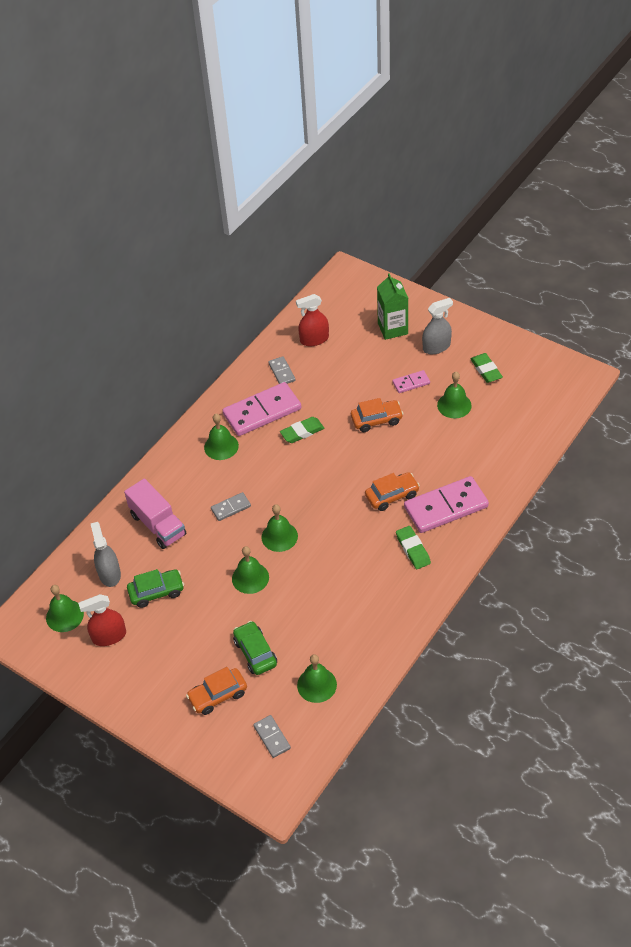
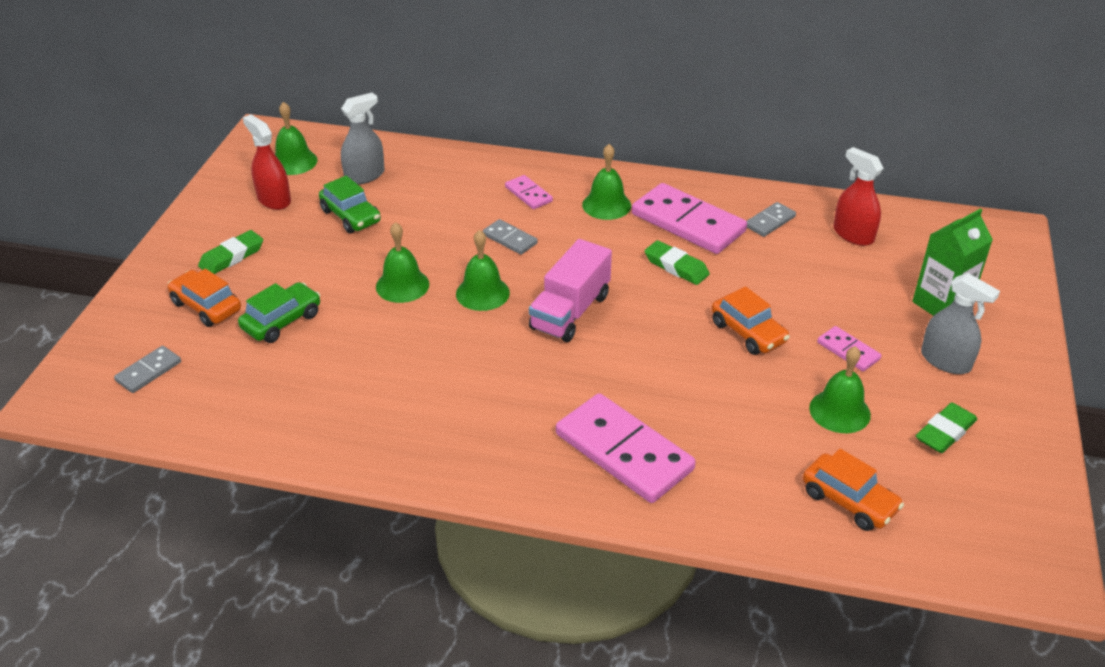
camera: 65 degrees right, 10 degrees down
pink truck [124,478,186,549] -> pink truck moved to [529,239,612,342]
green bell [297,654,337,703] -> none
orange car [365,472,420,511] -> orange car moved to [803,449,904,531]
green eraser [396,526,431,569] -> green eraser moved to [198,230,263,274]
none -> pink domino [505,175,553,209]

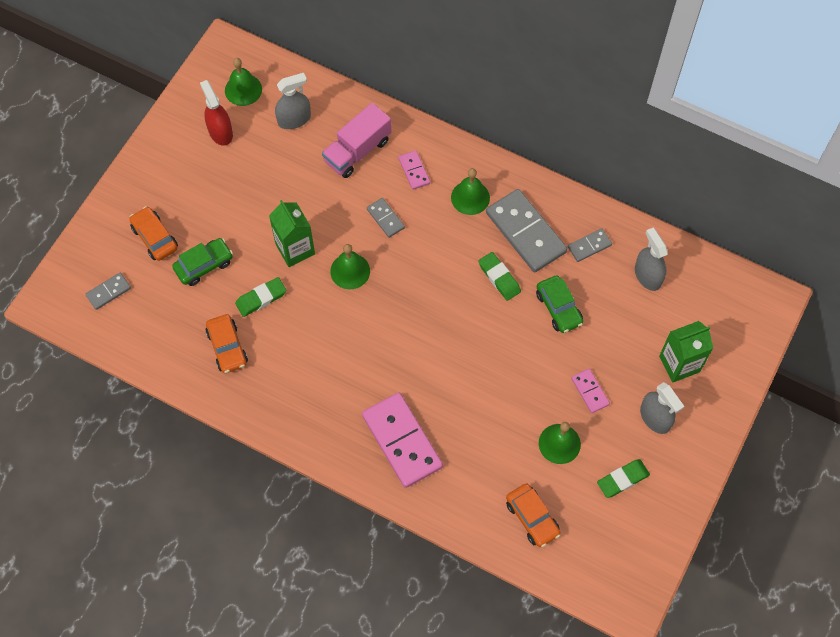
camera: 15 degrees right, 25 degrees up
green eraser [198,230,263,274] -> green eraser moved to [235,277,287,317]
green car [319,176,381,233] -> green car moved to [536,275,583,333]
green bell [376,222,429,303] -> green carton [269,200,315,267]
pink truck [529,239,612,342] -> pink truck moved to [322,103,391,178]
pink domino [632,183,747,254] -> grey domino [486,189,567,272]
orange car [711,286,790,355] -> orange car moved to [206,314,248,373]
red spray bottle [833,147,884,246] -> grey spray bottle [635,227,668,291]

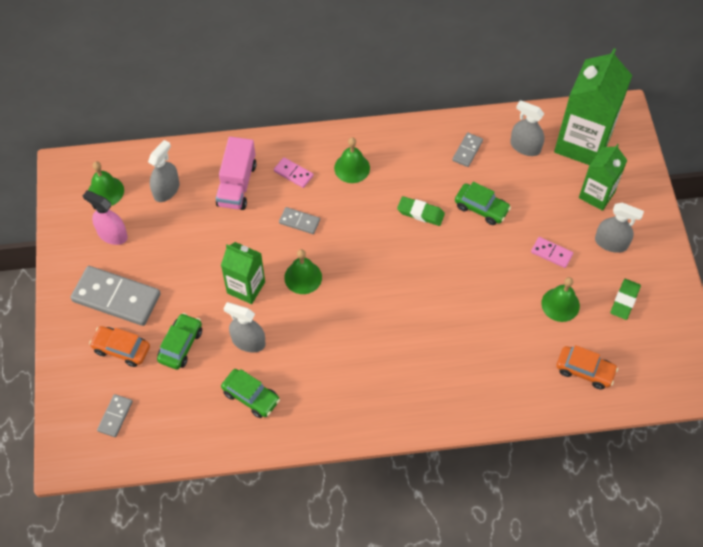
camera: 35 degrees left, 5 degrees down
red spray bottle [200,80,233,146] -> pink spray bottle [83,190,128,245]
orange car [206,314,248,373] -> green car [221,369,280,418]
green eraser [235,277,287,317] -> grey spray bottle [224,302,266,353]
pink domino [362,393,443,488] -> none
grey domino [486,189,567,272] -> grey domino moved to [71,266,161,326]
none -> green carton [554,48,632,165]

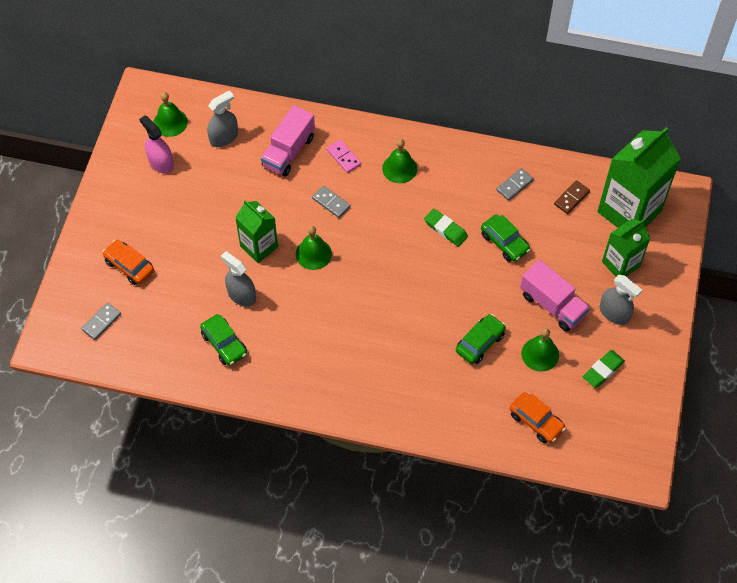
camera: 20 degrees right, 0 degrees up
grey domino [71,266,161,326] -> none
green car [157,313,202,370] -> green car moved to [456,314,506,364]
grey spray bottle [510,100,544,156] -> brown domino [554,180,590,214]
pink domino [531,237,573,268] -> pink truck [520,260,590,332]

